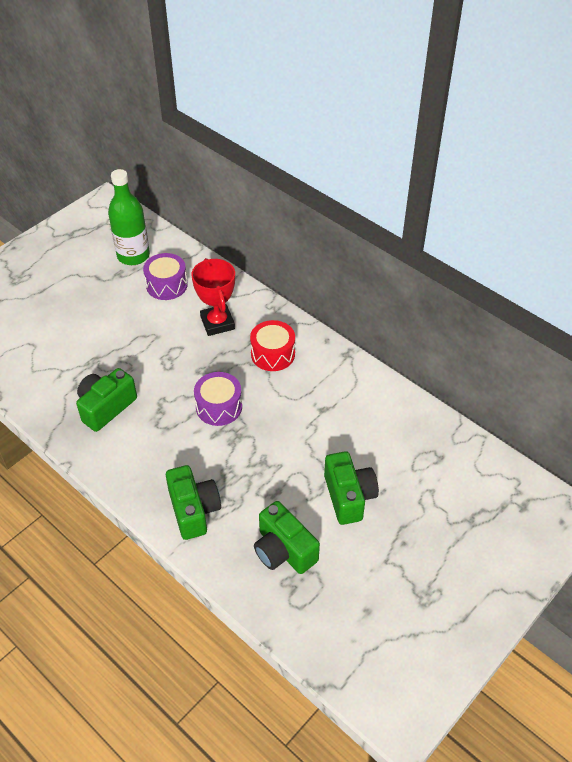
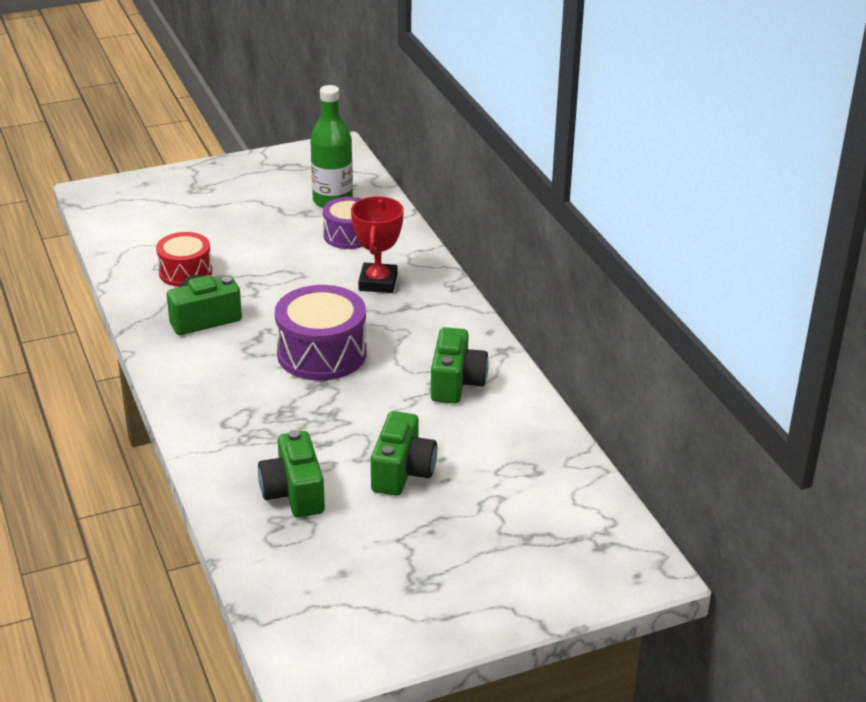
camera: 25 degrees right, 15 degrees down
green camera [166,465,221,540] -> green camera moved to [431,327,489,403]
purple drum [194,372,242,426] -> purple drum [275,285,367,381], size x1.58
red drum [250,320,295,371] -> red drum moved to [156,232,212,287]

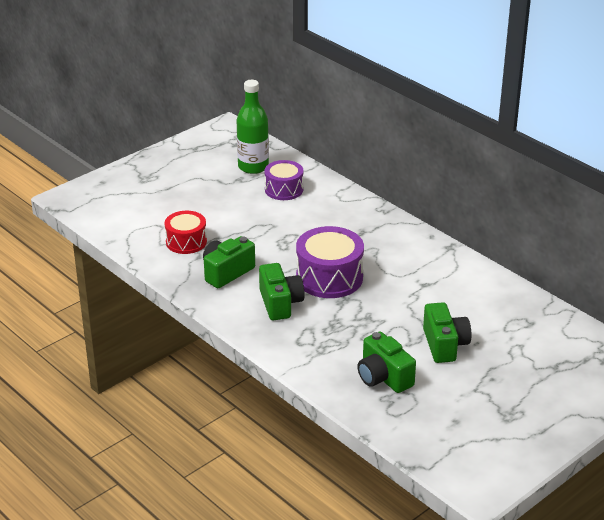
camera: 20 degrees left, 0 degrees up
red trophy [351,196,404,293] -> none
green camera [431,327,489,403] -> green camera moved to [259,263,305,320]

